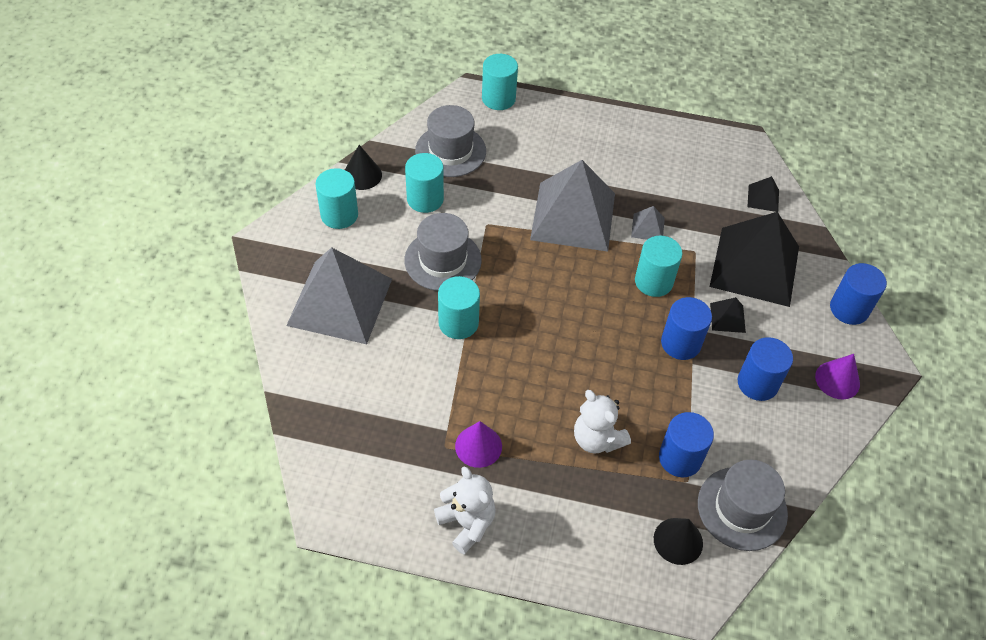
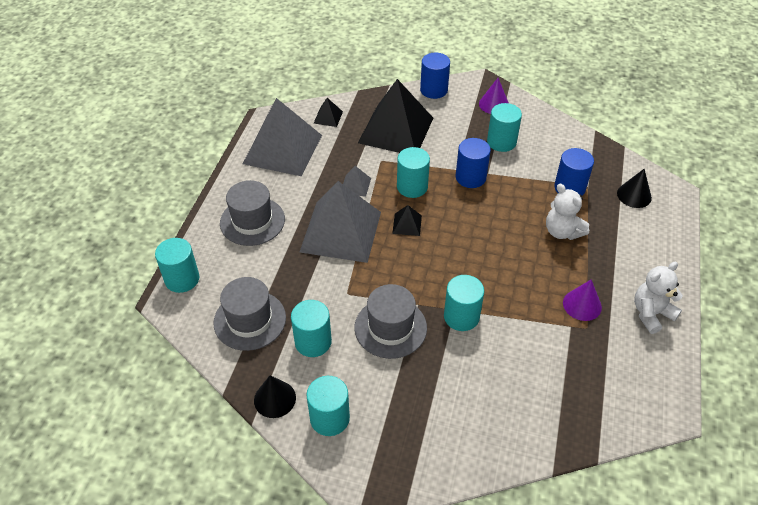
camera: 85 degrees left, 5 degrees down
grey pyramid [286,247,392,344] -> grey pyramid moved to [243,98,322,176]
white teddy bear [574,390,631,454] -> white teddy bear turned 90 degrees clockwise [546,184,589,240]
grey hat [698,460,788,551] -> grey hat moved to [220,180,285,246]
black pyramid [710,297,746,333] -> black pyramid moved to [392,205,422,236]
blue cylinder [738,337,793,401] -> turquoise cylinder [487,103,522,152]

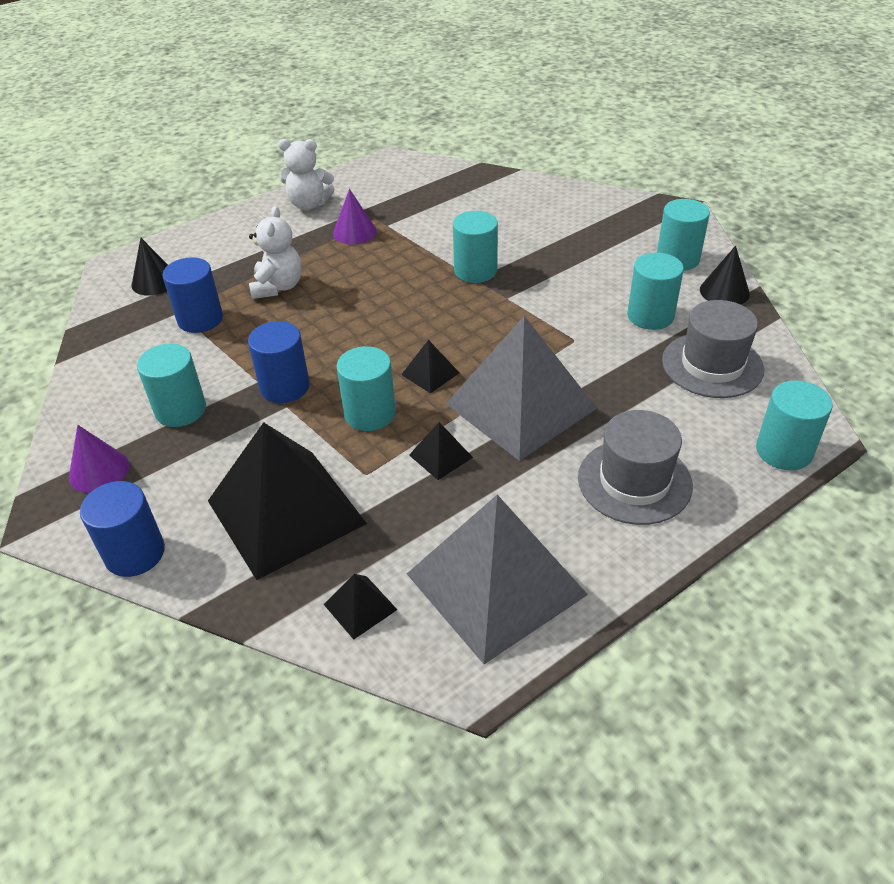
camera: 140 degrees left, 5 degrees down
grey pyramid [343,166,371,197] -> black pyramid [409,422,473,480]
grey hat [355,284,427,359] -> none

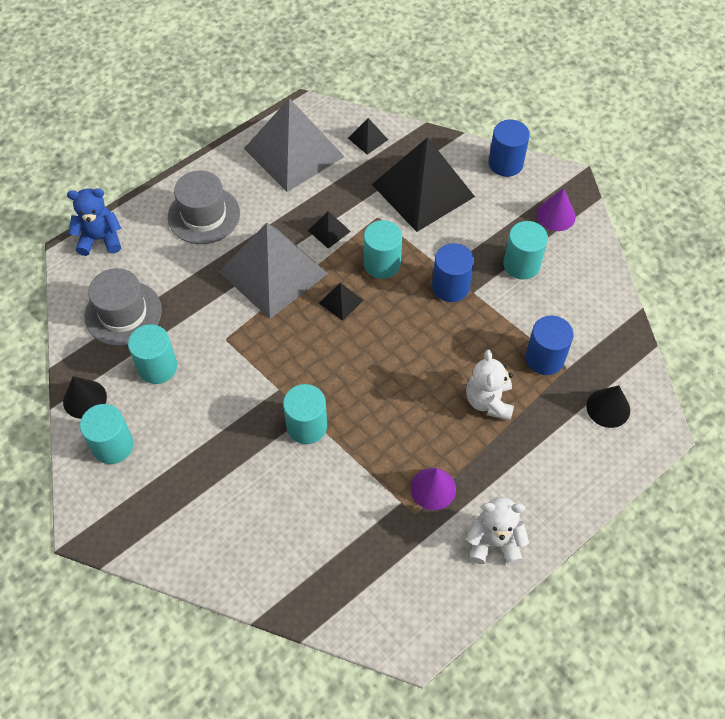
camera: 175 degrees right, 15 degrees up
turquoise cylinder [756,380,833,471] -> blue teddy bear [67,188,121,256]

